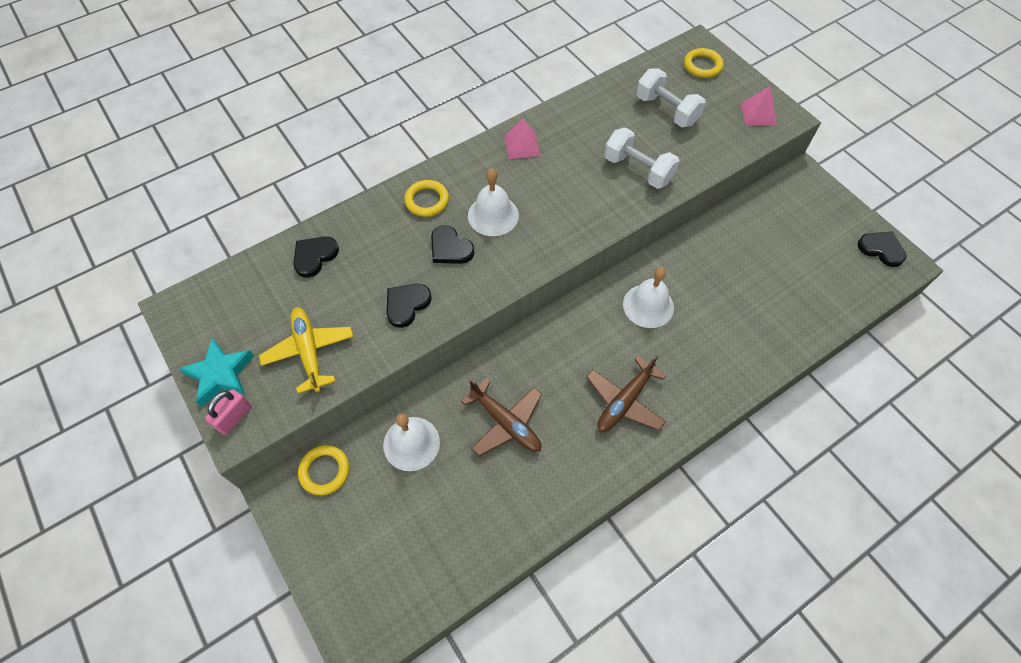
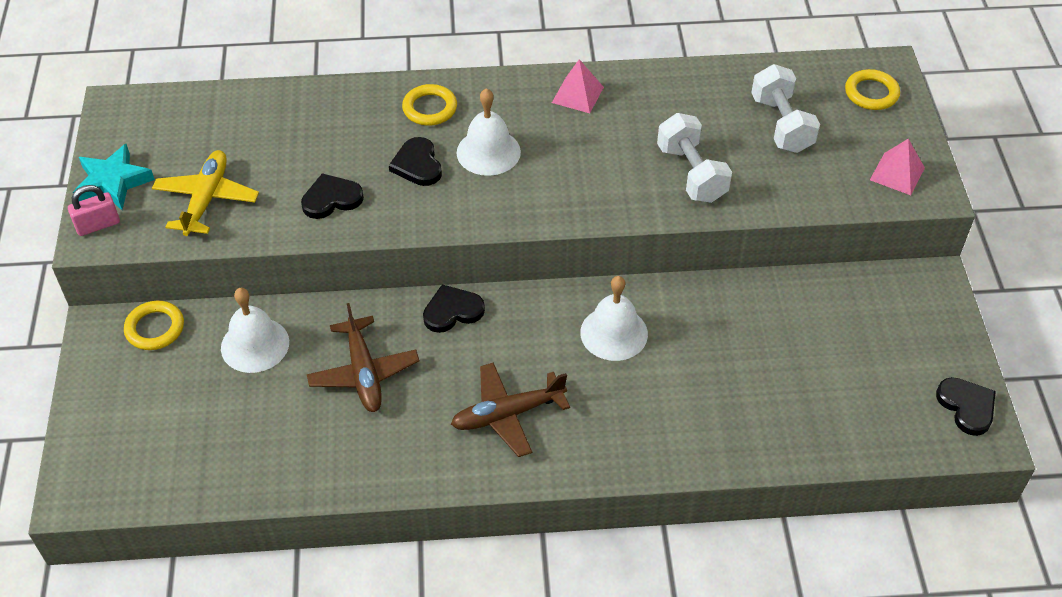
camera: 30 degrees right, 10 degrees down
black heart [293,236,339,278] -> black heart moved to [423,284,485,333]

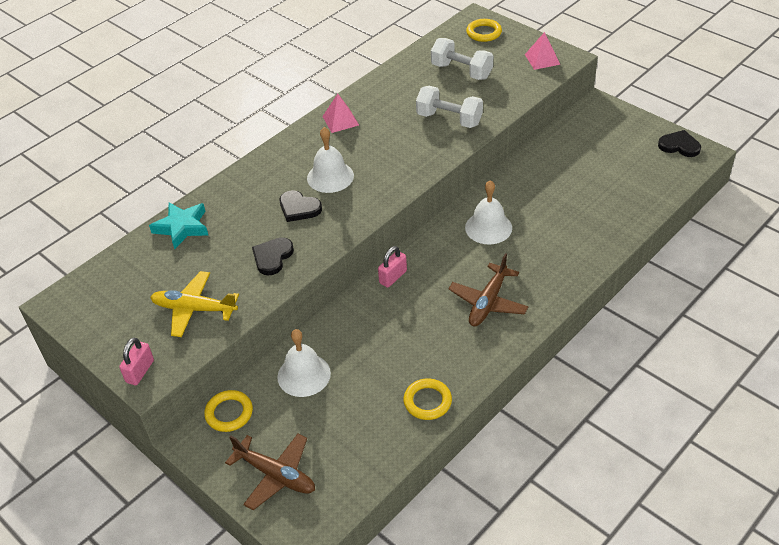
camera: 40 degrees left, 5 degrees down
turquoise star [73,144,155,210] -> turquoise star moved to [149,202,208,249]
yellow plane [152,150,259,236] -> yellow plane turned 45 degrees counterclockwise [150,271,239,337]
brown plane [306,303,419,412] -> brown plane moved to [225,433,315,510]
yellow ring [402,84,457,126] -> yellow ring moved to [404,378,452,420]
black heart [423,284,485,333] -> pink padlock [378,246,407,288]

